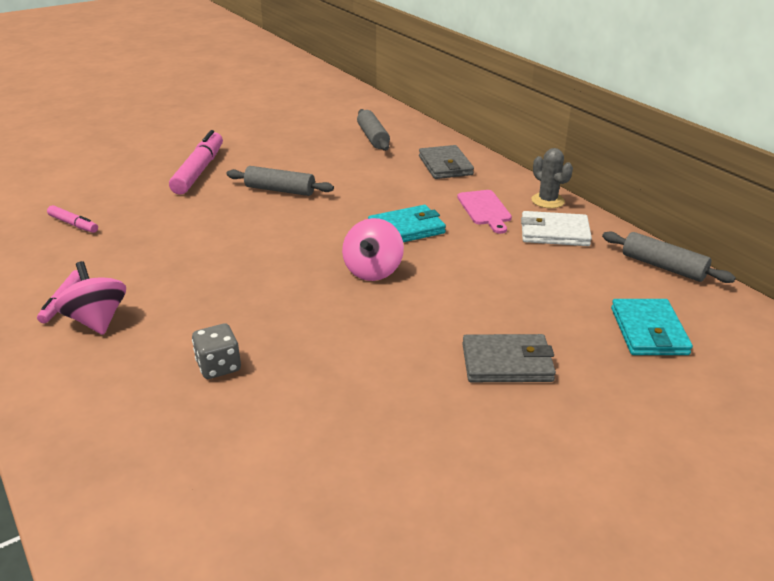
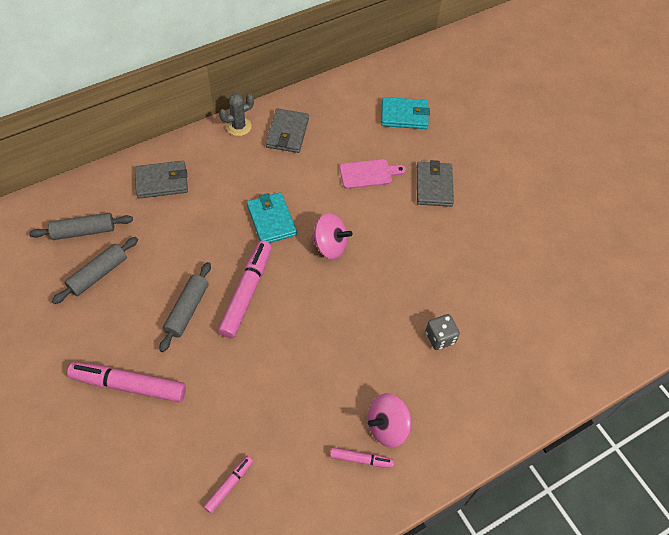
camera: 90 degrees left, 25 degrees up
pink cutting board [457,190,512,234] -> pink cutting board moved to [340,159,406,189]
white wallet [521,211,592,246] -> grey wallet [266,108,309,153]
grey rolling pin [602,231,736,283] -> grey rolling pin moved to [52,237,138,304]
none -> pink marker [218,240,272,338]

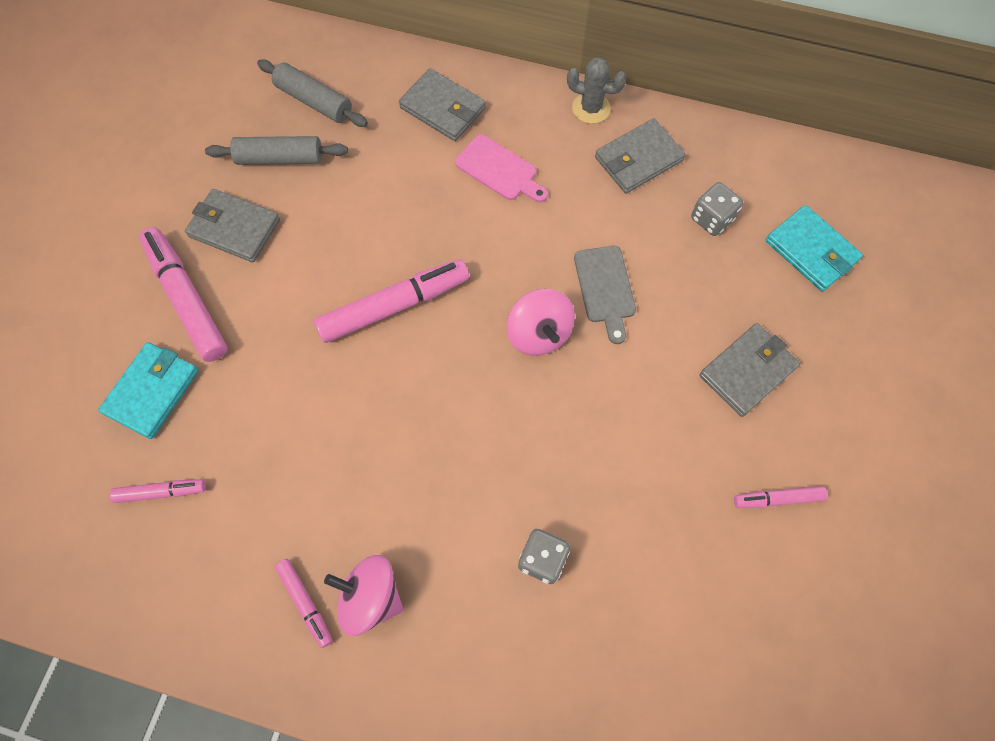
camera: 50 degrees right, 10 degrees up
grey rolling pin [159,262,211,352] -> none
turquoise wallet [247,192,297,243] -> turquoise wallet moved to [98,342,199,439]
pink cutting board [340,159,406,189] -> pink cutting board moved to [455,134,548,203]
none -> grey wallet [185,189,280,262]
none -> grey cutting board [574,246,636,344]
none -> grey dice [691,182,743,236]
none -> pink marker [734,486,828,508]

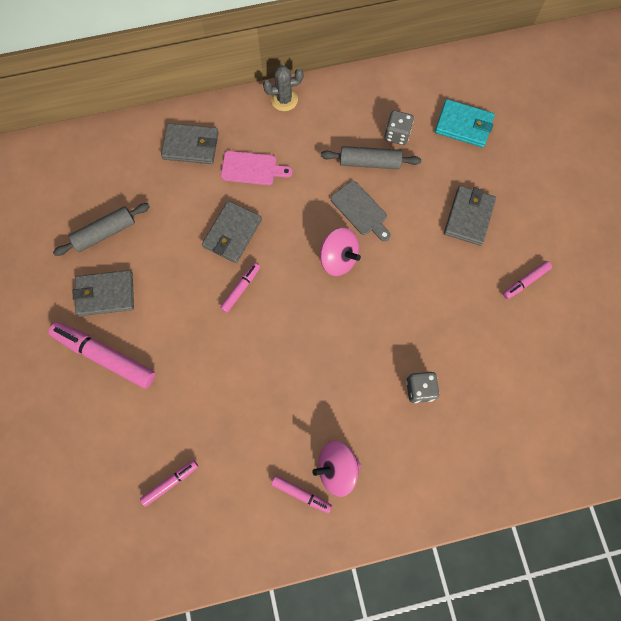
camera: 30 degrees left, 5 degrees up
turquoise wallet [98,342,199,439] -> none
grey rolling pin [257,59,368,127] -> grey rolling pin moved to [321,146,421,169]
pink marker [314,259,469,343] -> pink marker [220,263,260,313], size x0.52
grey wallet [595,118,685,193] -> grey wallet moved to [202,201,262,263]

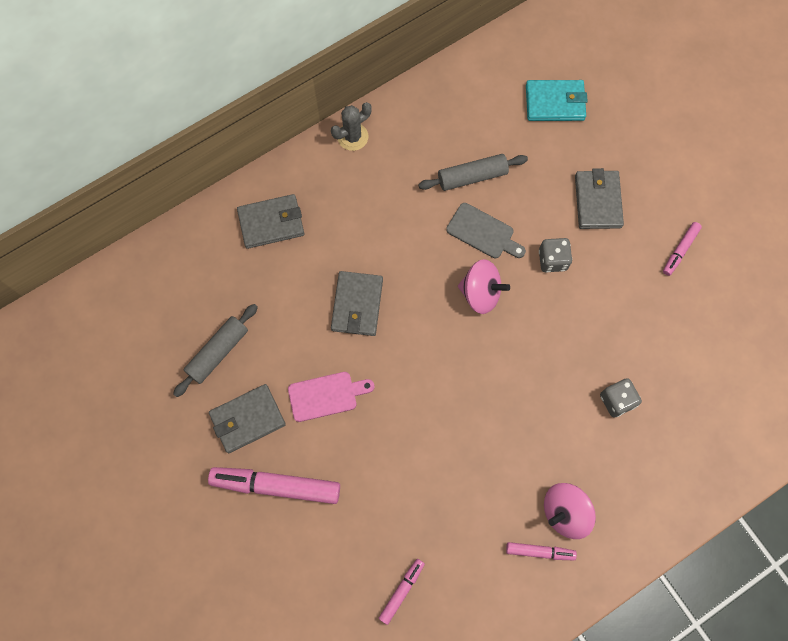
camera: 20 degrees left, 0 degrees up
pink marker [220,263,260,313] -> none
pink cutting board [221,151,292,185] -> pink cutting board moved to [288,372,374,422]
grey dice [384,110,414,145] -> grey dice moved to [539,238,572,272]

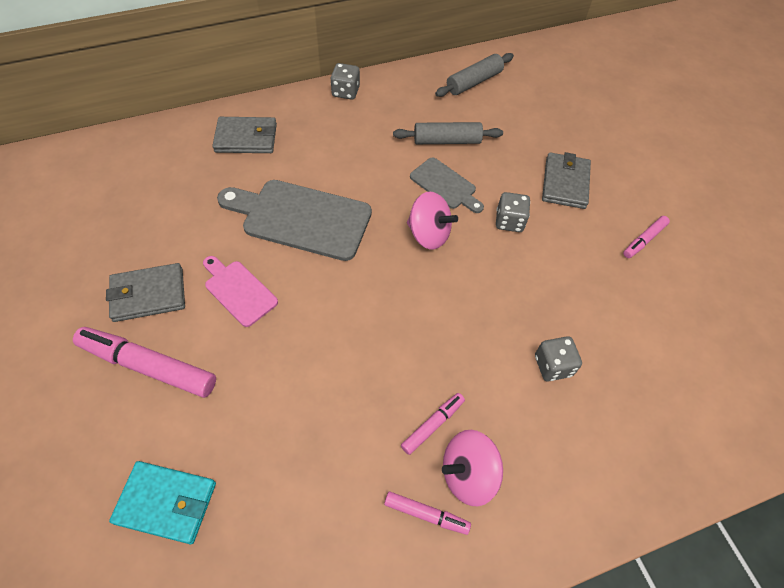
camera: 10 degrees right, 15 degrees down
grey rolling pin [173,304,258,397] -> grey rolling pin moved to [435,53,514,97]
pink cutting board [288,372,374,422] -> pink cutting board turned 135 degrees counterclockwise [203,256,278,327]
grey cactus [331,102,372,151] -> grey dice [330,63,360,100]
grey wallet [331,271,383,336] -> grey cutting board [217,180,372,261]
pink marker [378,559,425,625] -> pink marker moved to [401,393,465,455]
turquoise wallet [526,80,588,121] -> turquoise wallet moved to [109,461,216,544]

